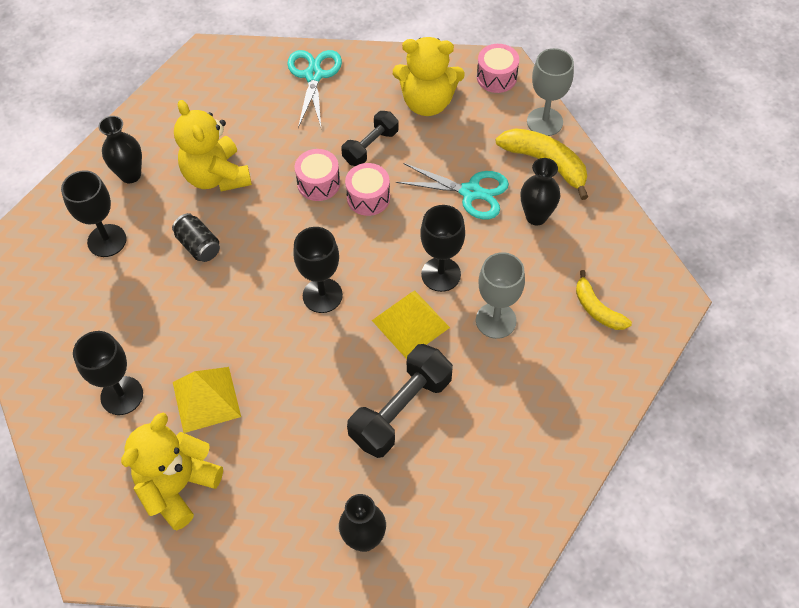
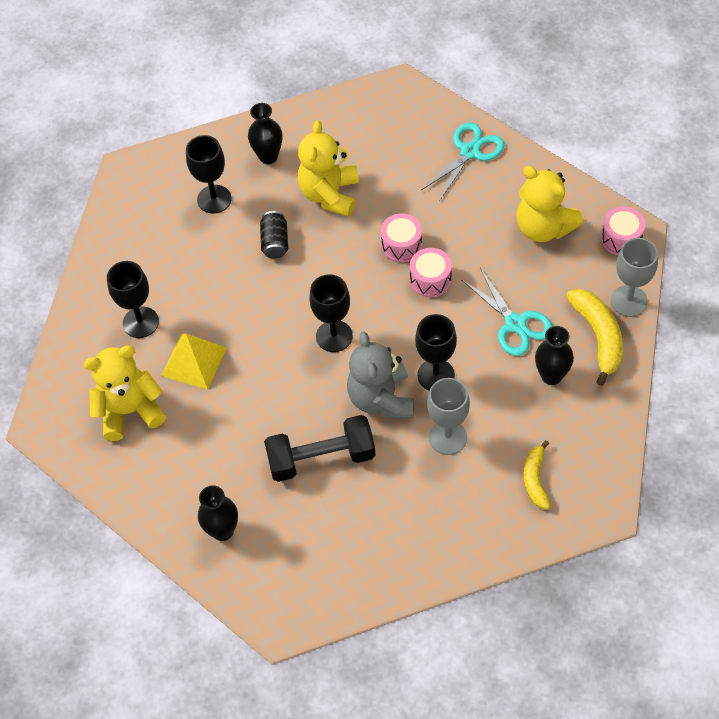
camera: 40 degrees right, 0 degrees up
black dumbbell [341,111,399,166] -> none
yellow pyramid [372,291,450,359] -> grey teddy bear [347,332,414,418]

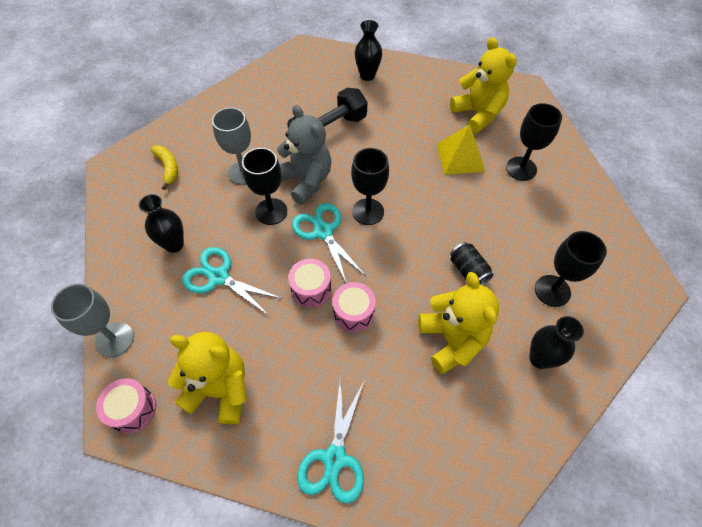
camera: 150 degrees right, 0 degrees up
yellow teddy bear [83,346,166,441] -> yellow teddy bear turned 75 degrees counterclockwise [450,37,517,133]
yellow banana [566,289,623,386] -> none
none -> turquoise scissors [292,203,366,283]

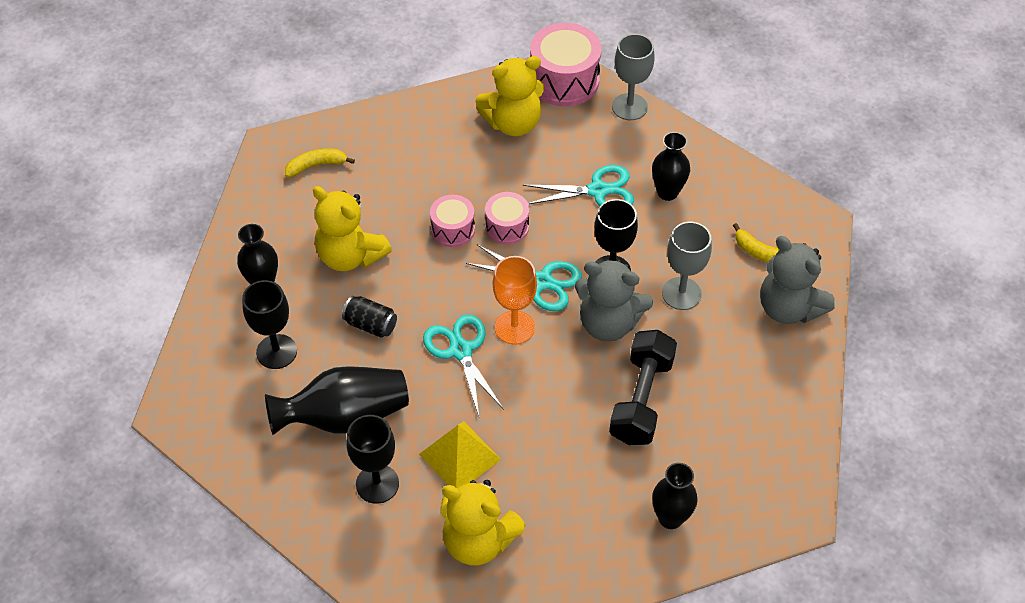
camera: 145 degrees right, 5 degrees down
pink drum [96,378,156,433] -> pink drum [530,23,602,107], size x1.72
turquoise scissors [297,379,364,504] -> turquoise scissors moved to [423,315,504,416]
black goblet [351,148,389,225] -> orange goblet [493,256,537,345]
none -> black vase [265,366,409,435]
none -> yellow banana [285,149,355,177]
none -> grey teddy bear [760,236,835,324]

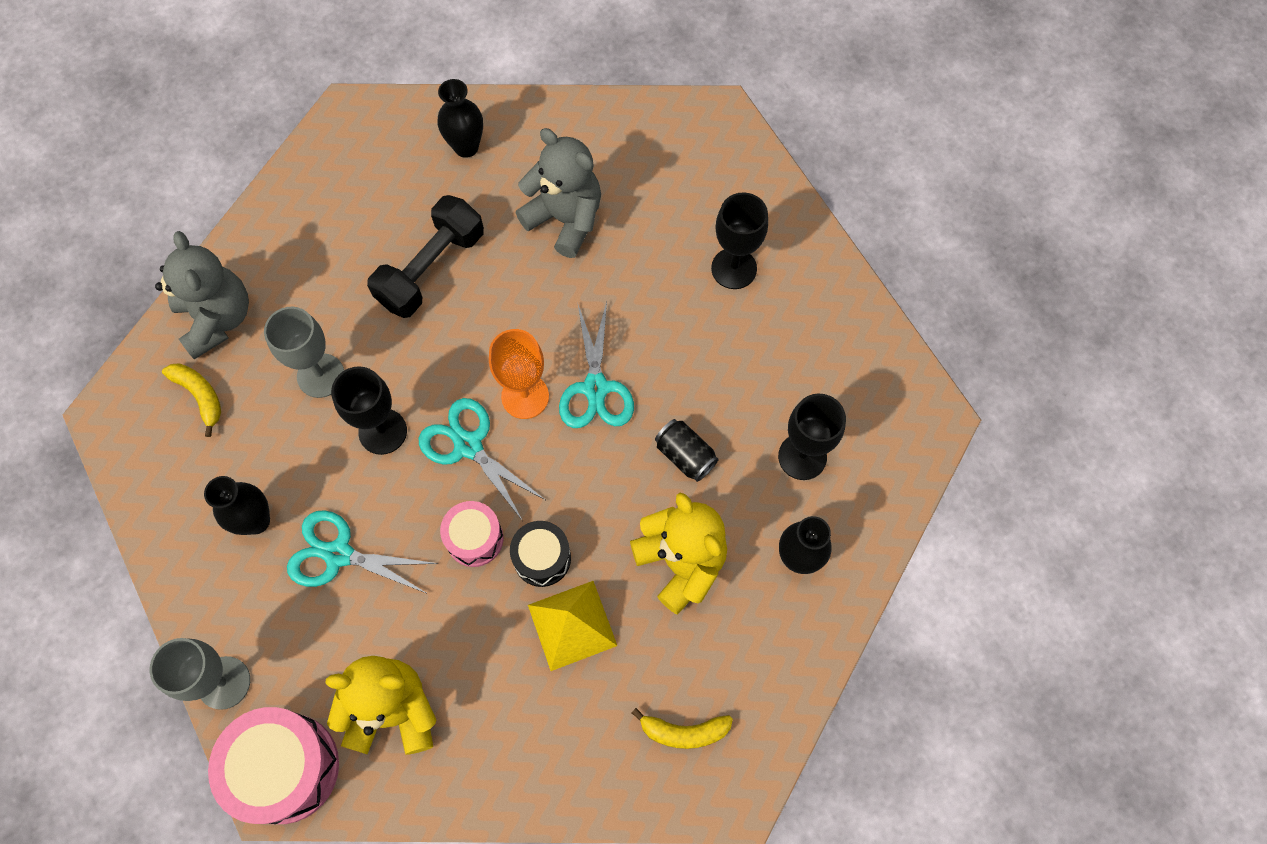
camera: 160 degrees left, 15 degrees up
black vase [265,366,409,435] -> none
yellow pyramid [419,421,501,488] -> yellow pyramid moved to [528,581,617,671]
pink drum [430,195,475,247] -> black drum [510,521,571,587]
yellow teddy bear [440,480,526,566] -> none
grey teddy bear [575,259,653,341] -> grey teddy bear moved to [515,128,601,258]

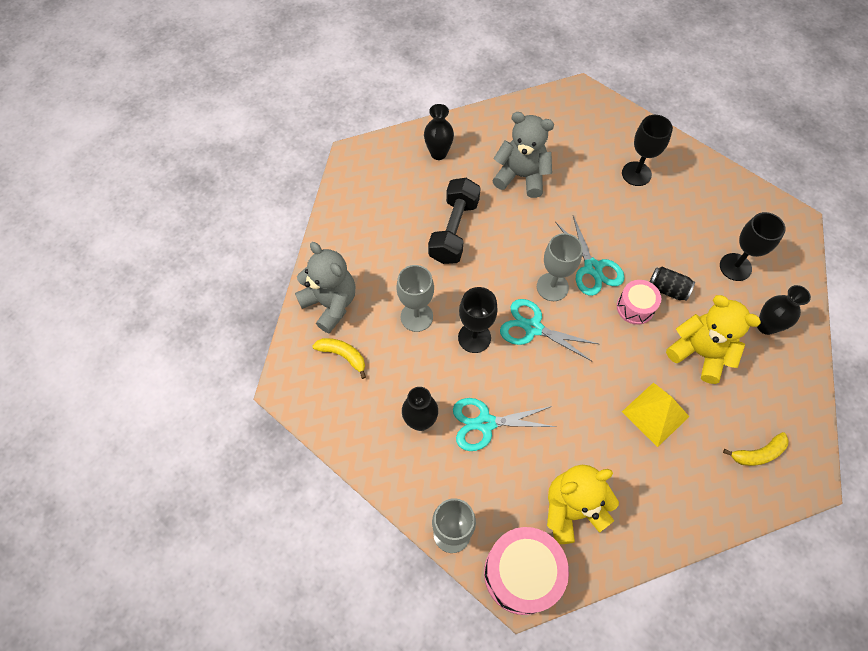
camera: 20 degrees left, 5 degrees down
pink drum [440,501,503,567] -> pink drum moved to [617,280,661,325]
orange goblet [489,329,549,419] -> grey goblet [537,233,583,301]
black drum [510,521,571,587] -> none

